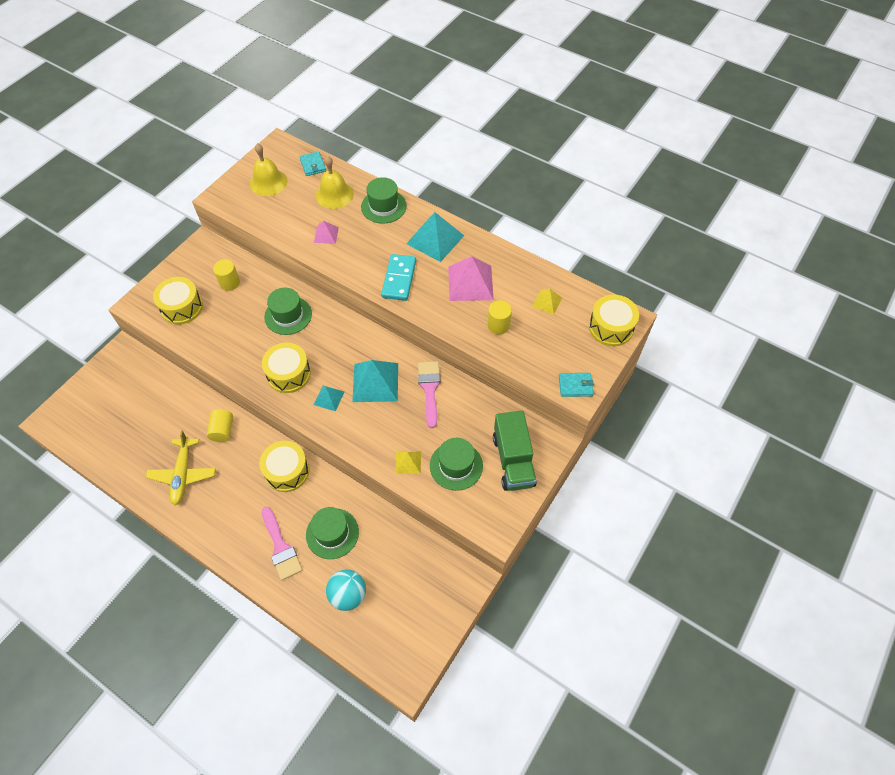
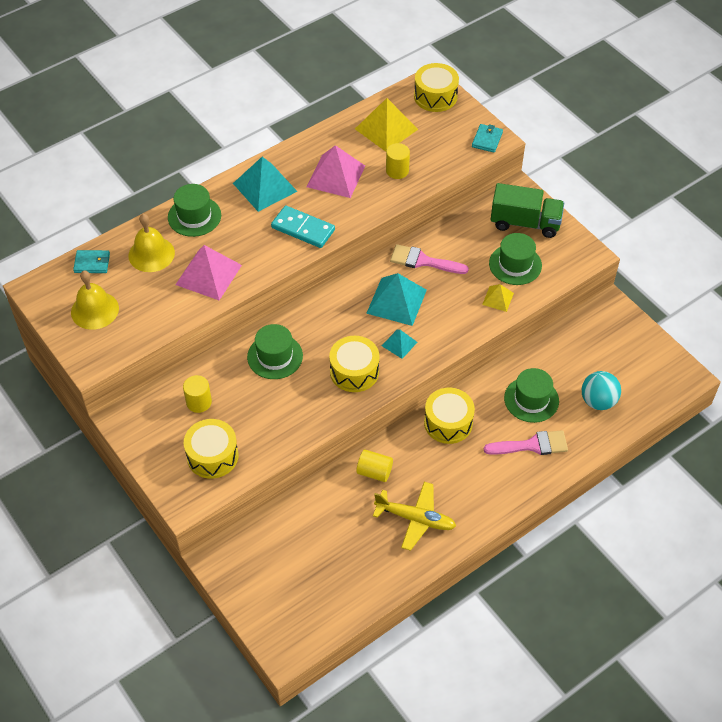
camera: 70 degrees left, 5 degrees down
pink pyramid [314,221,339,244] -> pink pyramid [175,245,242,300], size x1.89
yellow pyramid [532,289,562,315] -> yellow pyramid [355,98,418,152], size x1.89

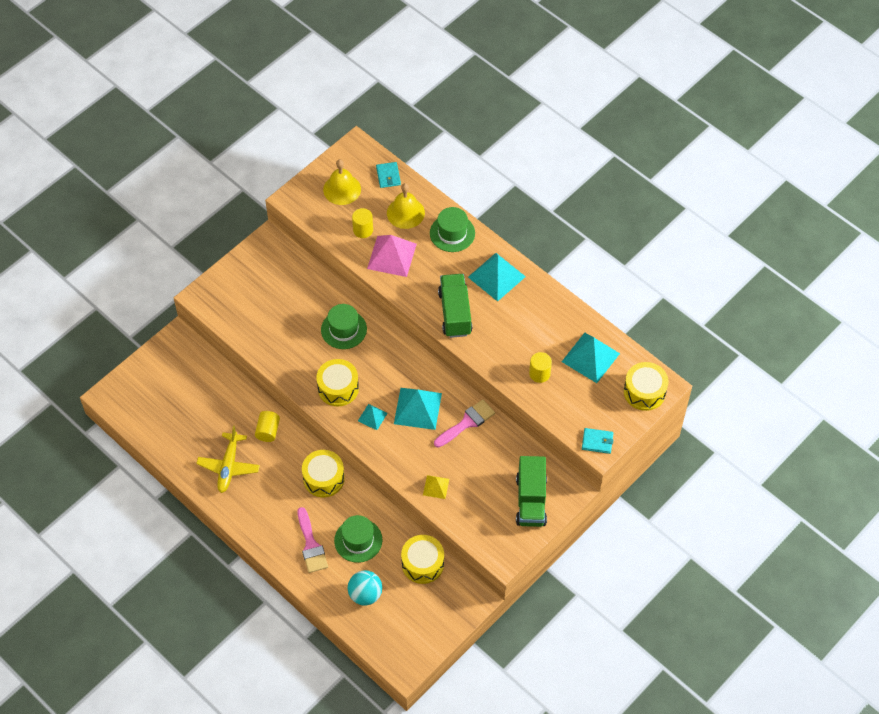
camera: 80 degrees right, 5 degrees up
yellow cylinder [183,375,212,413] -> yellow cylinder moved to [352,208,373,238]
yellow drum [184,419,239,479] -> yellow drum moved to [401,535,444,584]
turquoise domino [271,206,335,248] -> green truck [438,274,472,338]
pink pyramid [307,145,365,198] -> none
yellow pyramid [355,98,418,152] -> turquoise pyramid [562,333,620,383]
pink brush [390,244,469,274] -> pink brush turned 45 degrees clockwise [434,400,495,448]
green hat [489,233,542,285] -> none

